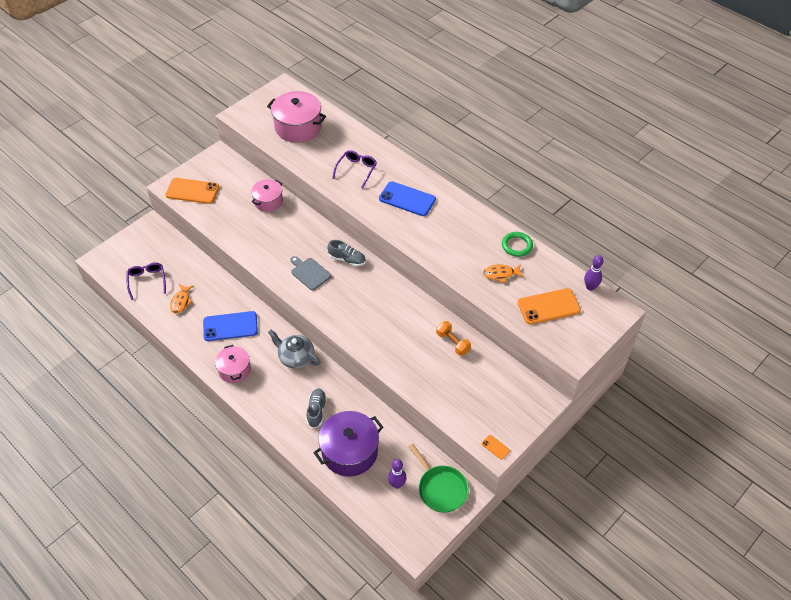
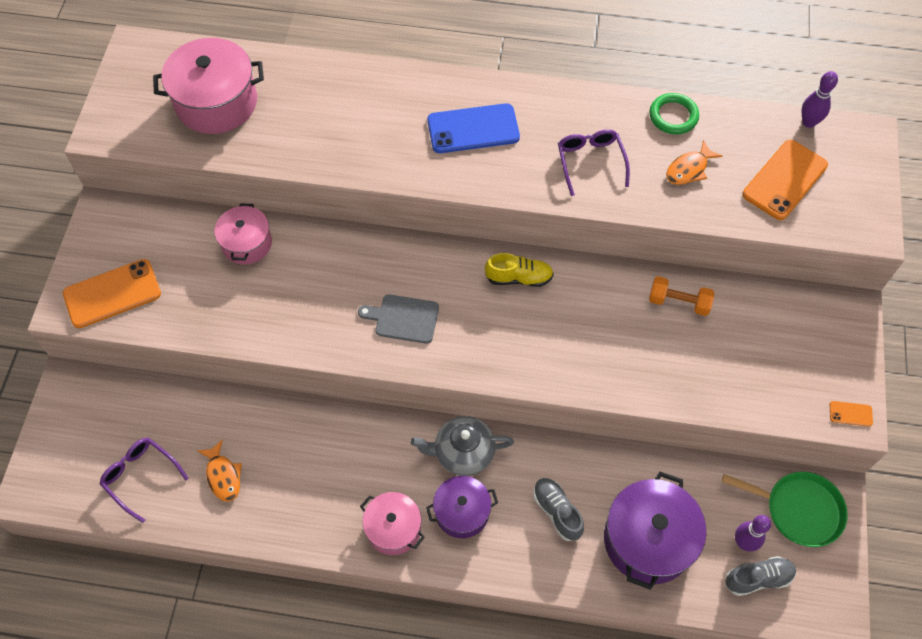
camera: 35 degrees left, 10 degrees up
blue phone [203,311,258,341] -> none
grey shoe [327,240,366,266] -> grey shoe moved to [725,556,796,596]
purple glasses [332,150,377,188] -> purple glasses moved to [558,129,630,196]
none -> purple pot [426,476,498,538]
none -> yellow shoe [485,253,554,287]

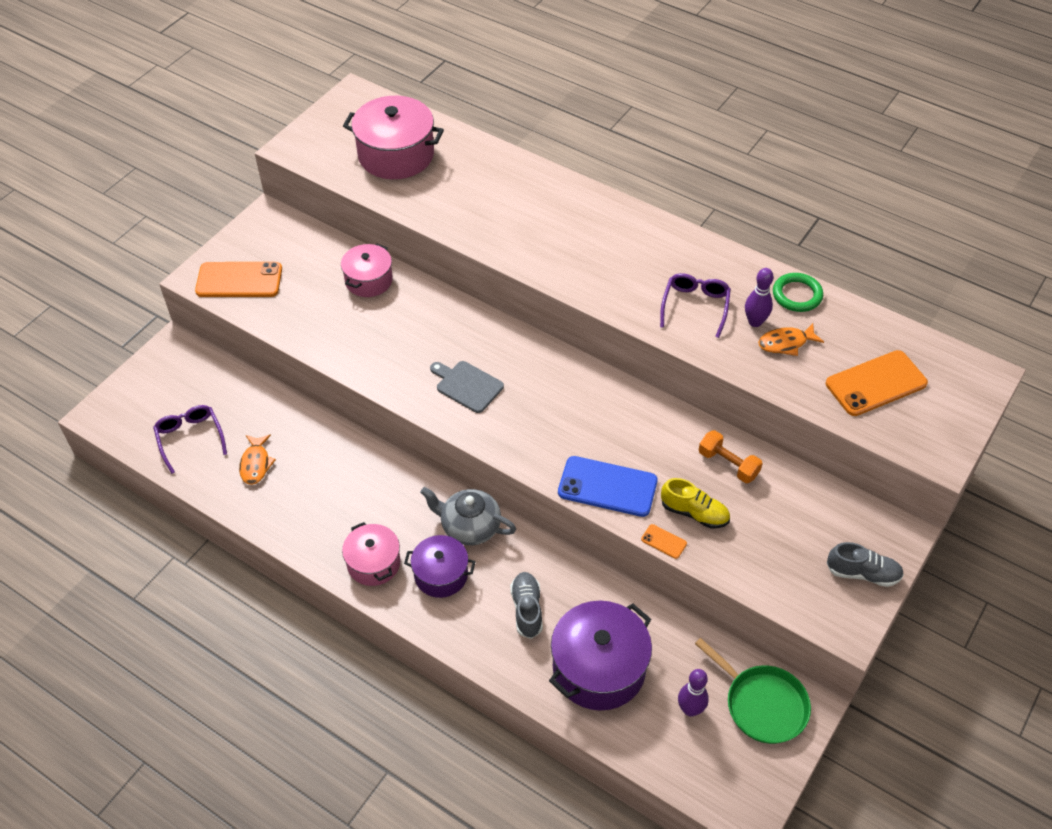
camera: 25 degrees right, 10 degrees down
blue phone [427,103,520,153] -> blue phone moved to [558,456,658,517]
yellow shoe [485,253,554,287] -> yellow shoe moved to [661,478,730,529]
grey shoe [725,556,796,596] -> grey shoe moved to [827,542,904,587]
purple bowling pin [802,71,838,128] -> purple bowling pin moved to [745,268,774,327]
orange phone [830,401,873,427] -> orange phone moved to [641,524,687,559]

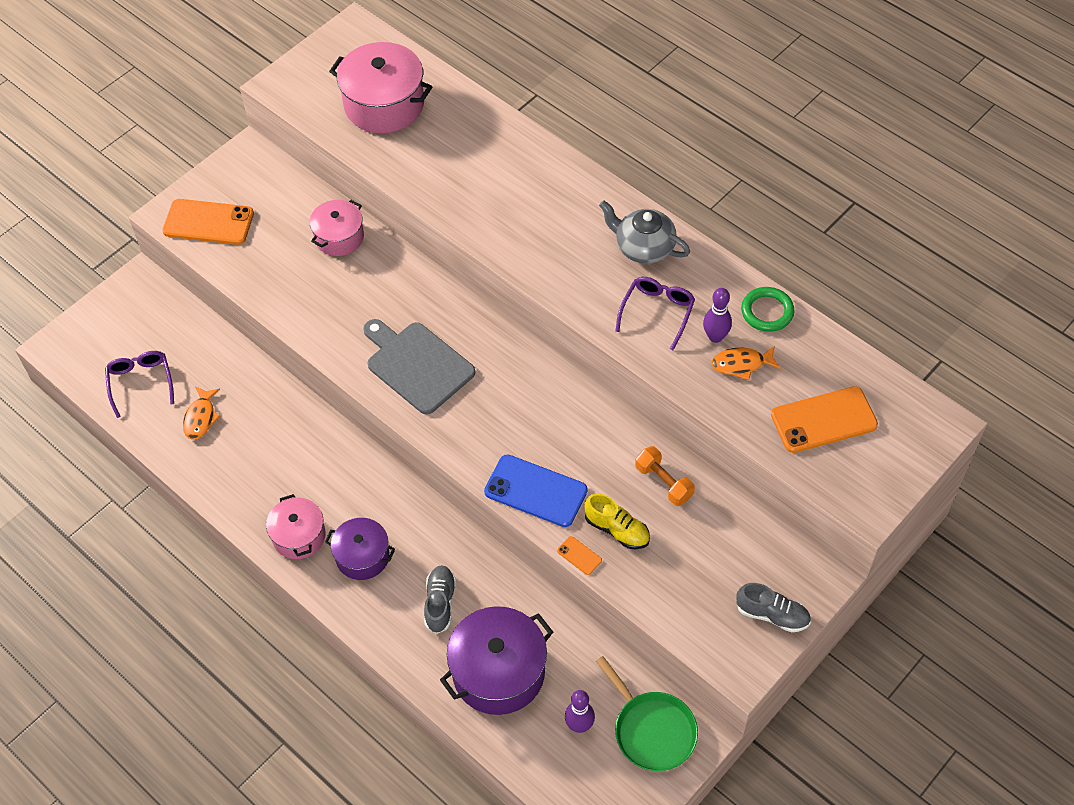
camera: 10 degrees right, 5 degrees up
grey teapot [420,487,516,545] -> grey teapot moved to [599,200,690,264]
grey cutting board [430,361,504,413] -> grey cutting board [363,319,475,415], size x1.58

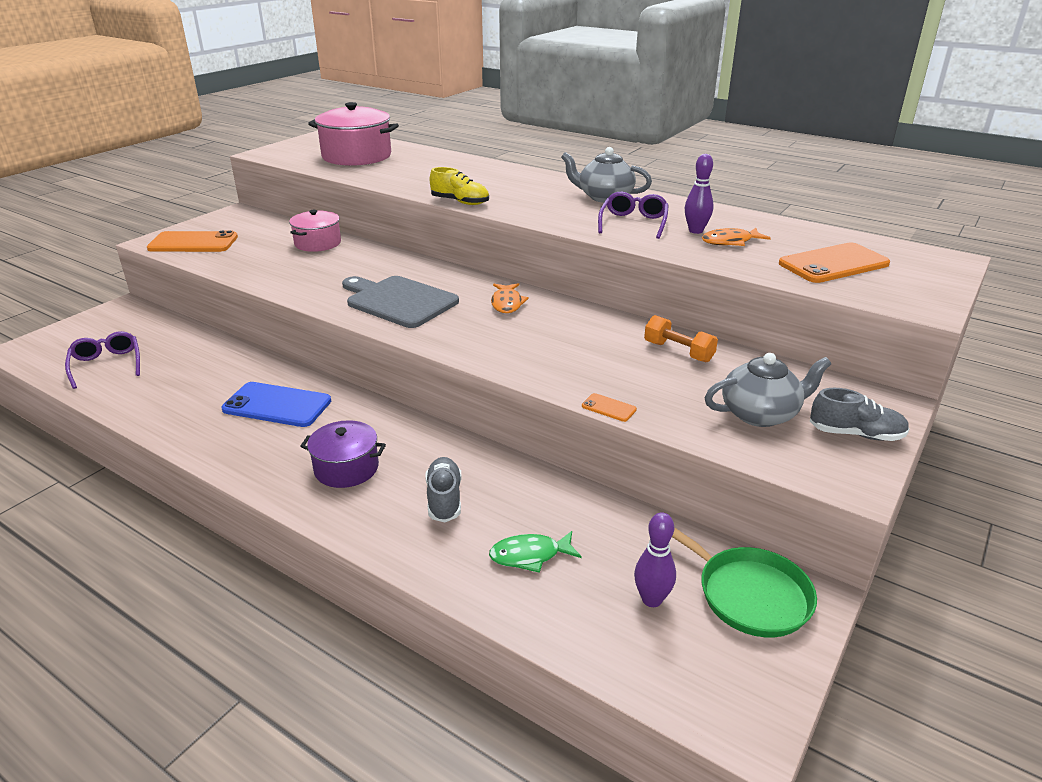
camera: 10 degrees left, 25 degrees down
orange fish [183,386,221,440] -> orange fish moved to [491,283,529,313]
pink pot [266,494,325,559] -> none
purple pot [440,606,553,715] -> green fish [489,531,582,573]
blue phone [484,454,588,527] -> blue phone moved to [222,382,331,427]
yellow shoe [584,493,650,549] -> yellow shoe moved to [430,167,489,205]
green ring [741,287,795,332] -> none
none -> grey teapot [705,353,831,427]

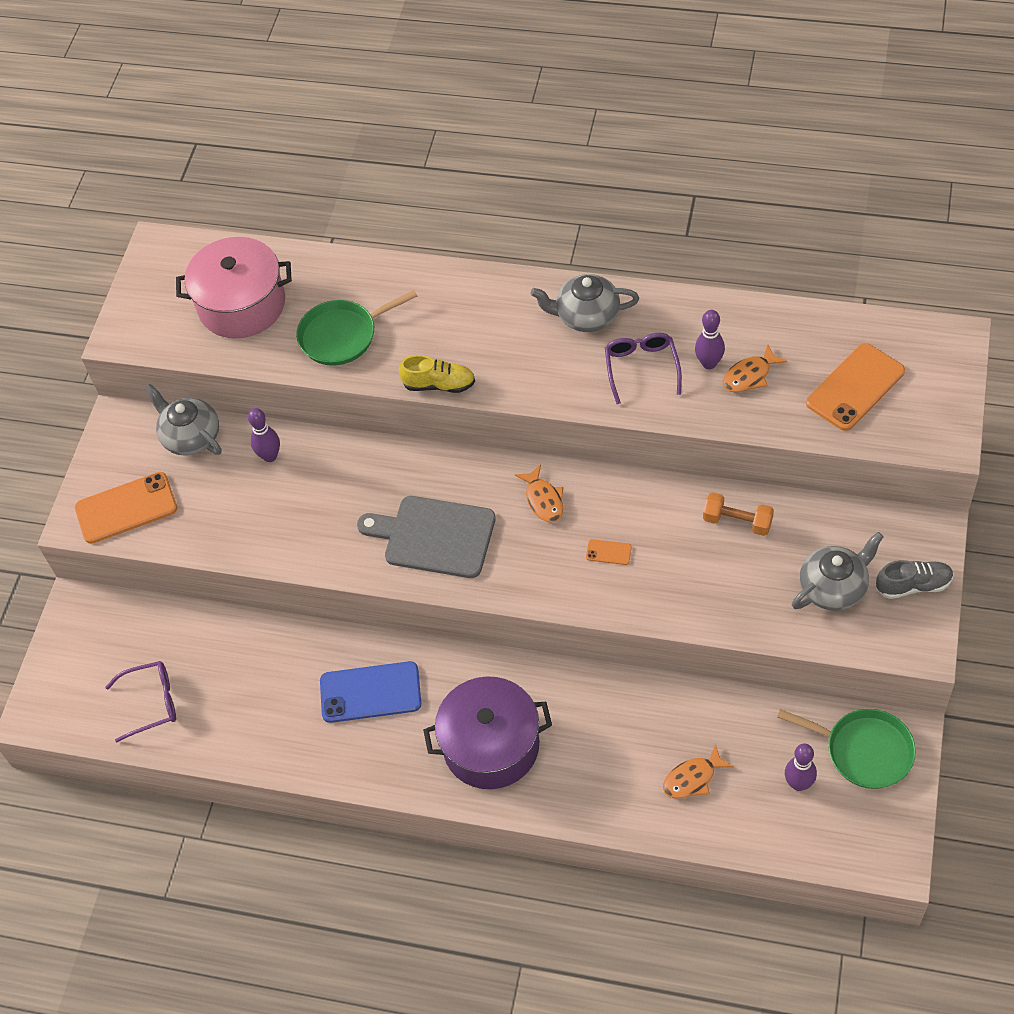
camera: 15 degrees left, 25 degrees up
purple glasses [65,331,140,389] -> purple glasses turned 120 degrees clockwise [105,661,176,743]
pink pot [289,210,341,252] -> purple bowling pin [248,408,280,462]
purple pot [300,420,386,488] -> purple pot [423,677,552,789], size x1.64
grey shoe [425,457,462,522] -> none
green fish [489,531,582,573] -> orange fish [663,743,734,799]
orange phone [582,393,637,422] -> orange phone moved to [586,539,632,565]
none -> grey teapot [145,384,222,456]
none -> green pan [296,290,417,366]

